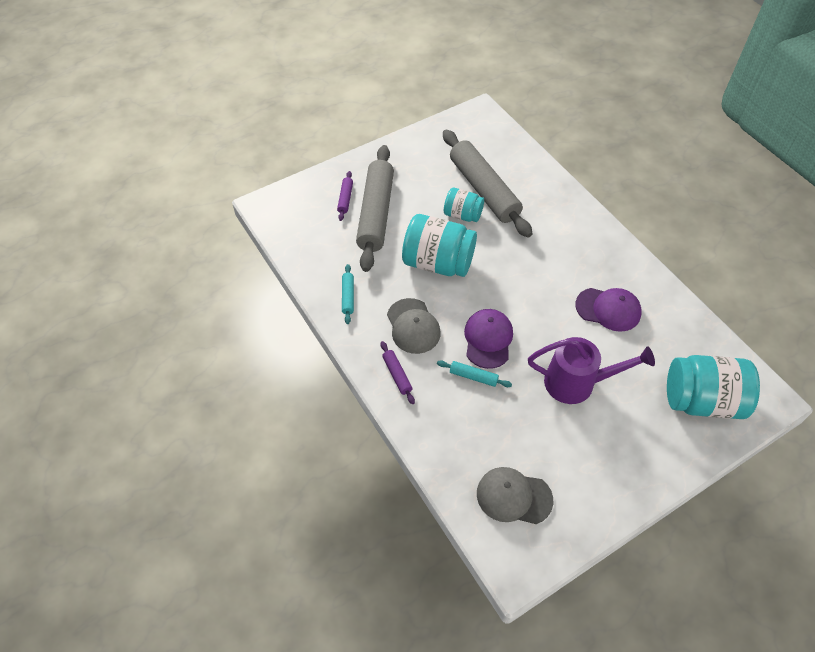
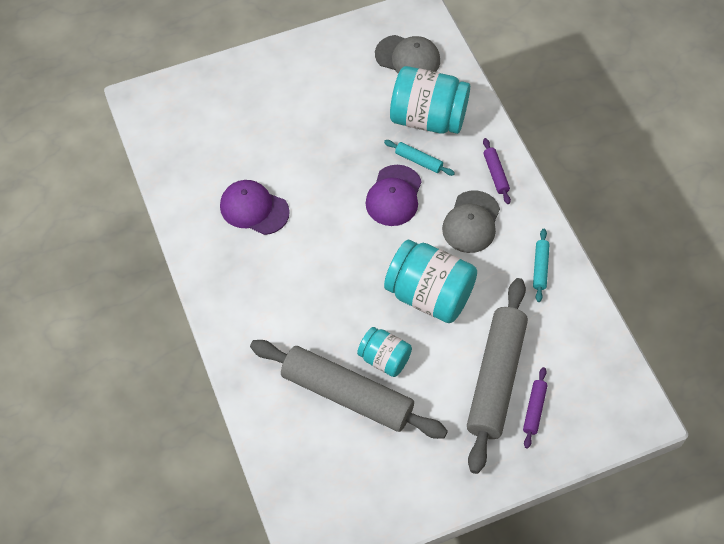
camera: 170 degrees left, 5 degrees up
grey cap [387,298,441,354] -> grey cap turned 150 degrees counterclockwise [442,190,500,253]
grey rolling pin [443,129,533,237] -> grey rolling pin turned 45 degrees counterclockwise [250,340,448,439]
purple watering can [528,337,655,404] -> none
turquoise jar [667,355,760,419] -> turquoise jar moved to [390,66,470,134]

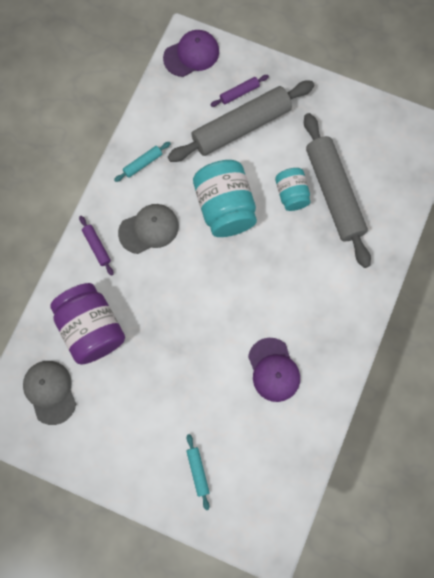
camera: 135 degrees left, 15 degrees up
purple cap [366,165,422,226] -> purple cap moved to [163,30,219,77]
turquoise rolling pin [384,140,455,176] -> turquoise rolling pin moved to [186,434,210,510]
turquoise jar [390,66,470,134] -> purple jar [50,283,125,365]
purple rolling pin [483,138,511,204] -> purple rolling pin turned 60 degrees counterclockwise [79,216,113,276]

